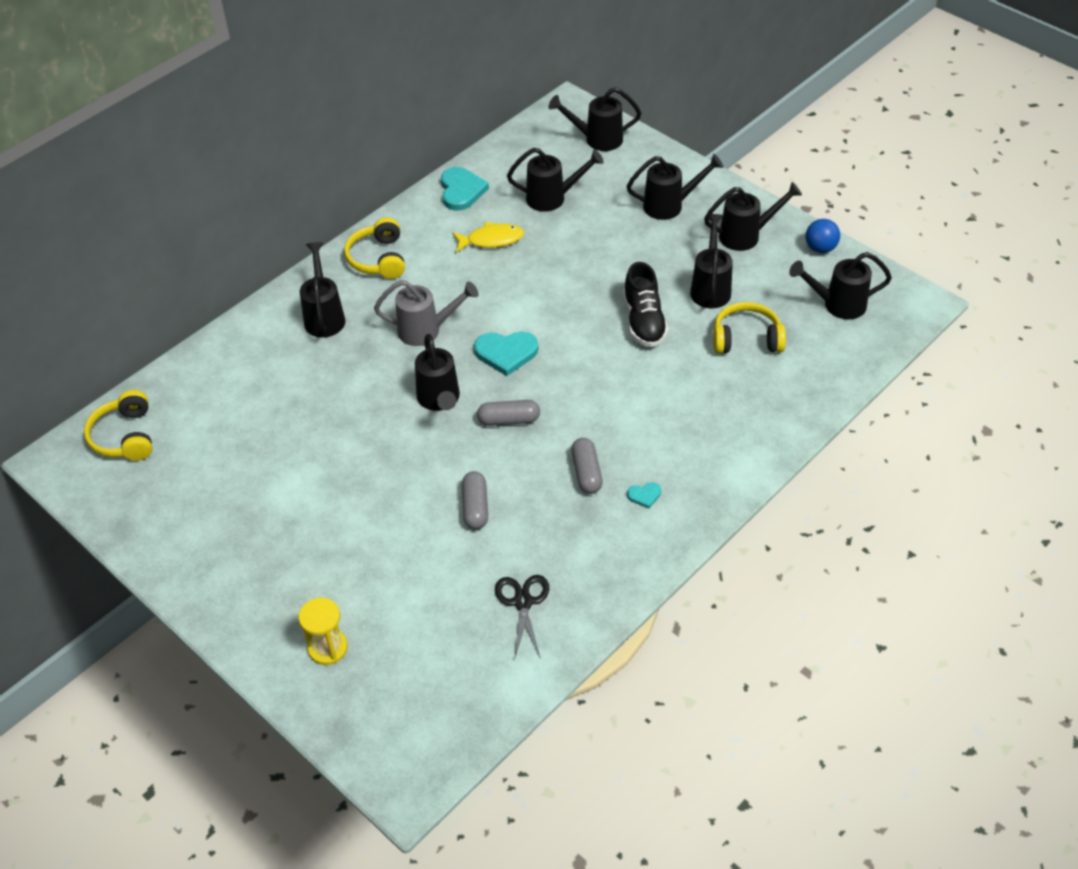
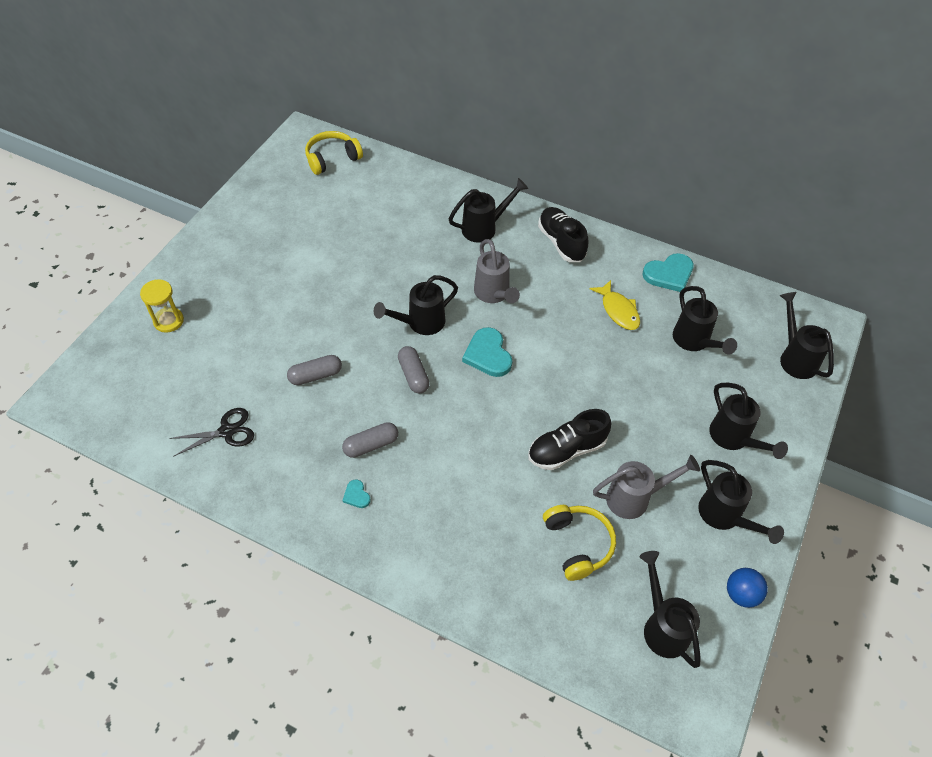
camera: 70 degrees right, 5 degrees up
yellow headphones [344,217,405,279] -> black shoe [538,207,588,262]
black watering can [690,214,733,308] -> grey watering can [593,455,700,519]

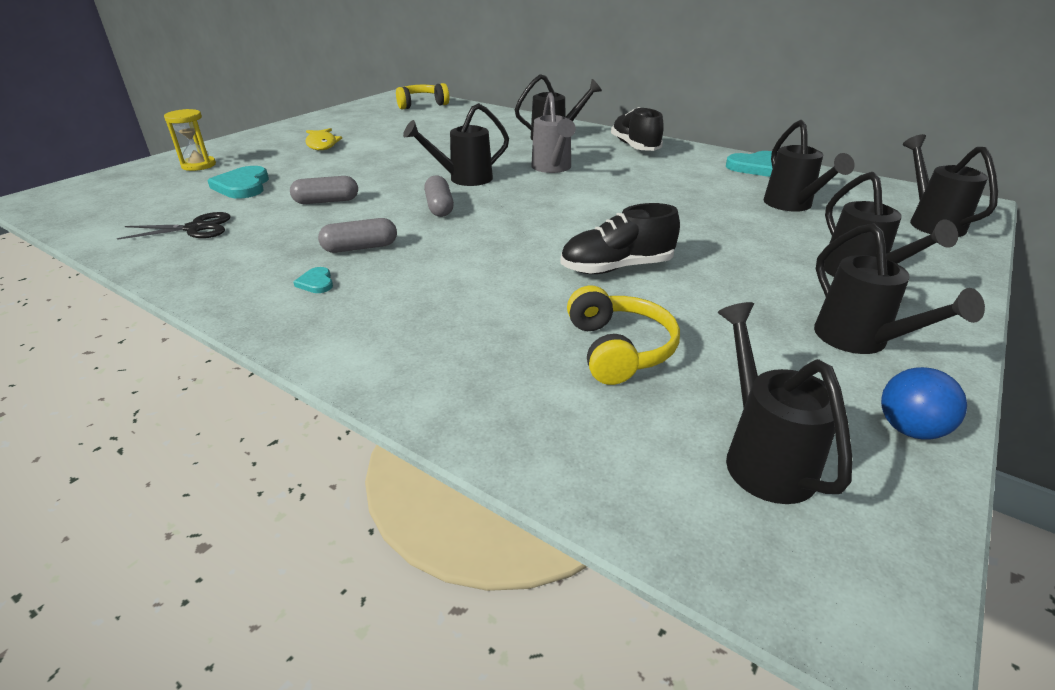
camera: 10 degrees right, 20 degrees down
turquoise heart [462,327,512,377] -> turquoise heart moved to [207,166,269,199]
yellow fish [590,280,640,330] -> yellow fish moved to [305,128,342,150]
grey watering can [593,455,700,519] -> none

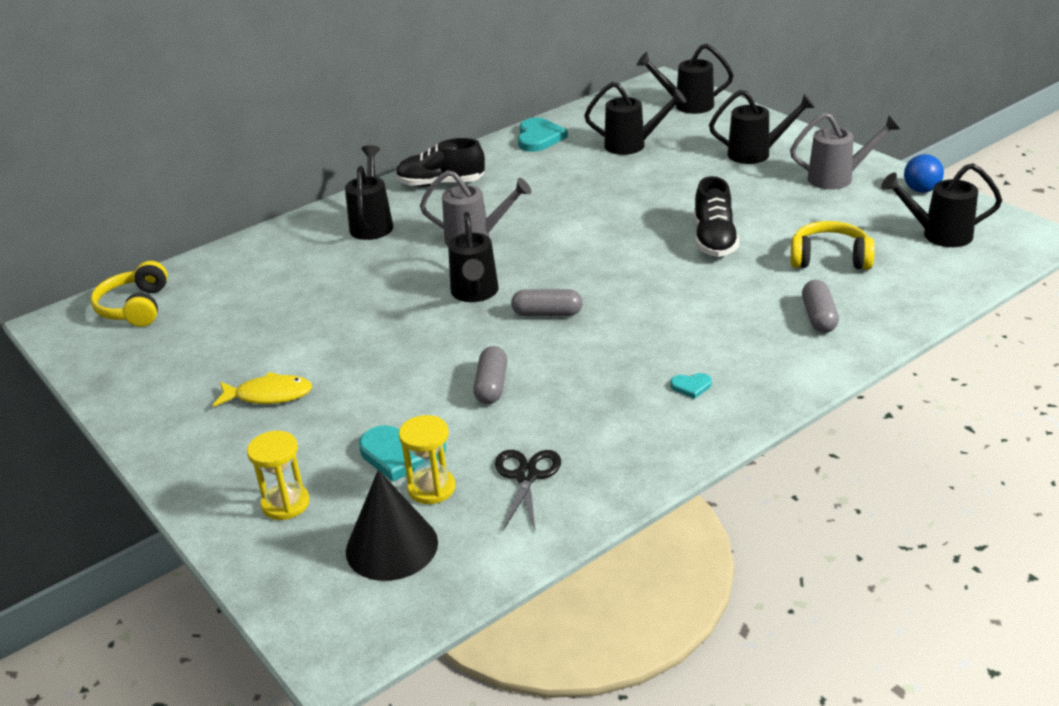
camera: 70 degrees left, 0 degrees up
grey capsule [318,218,397,253] -> grey capsule moved to [802,280,839,333]
black watering can [814,223,985,354] -> grey watering can [790,113,900,190]
none -> black cone [346,470,438,581]
none -> yellow hourglass [399,415,455,504]

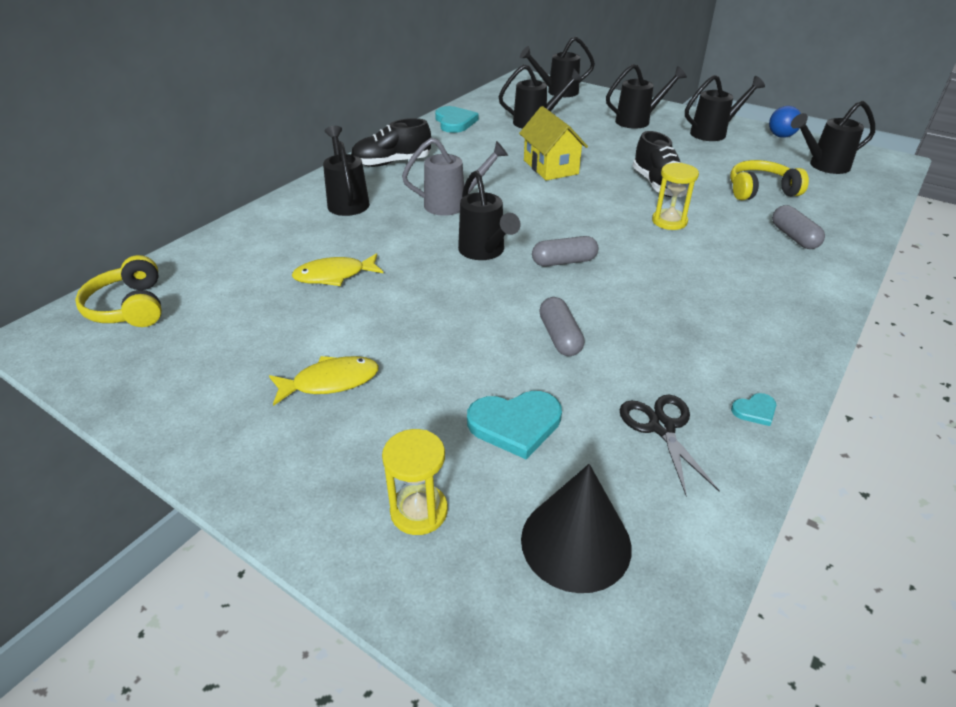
camera: 20 degrees left, 5 degrees up
yellow hourglass [399,415,455,504] -> yellow hourglass moved to [652,163,699,230]
turquoise heart [670,373,712,399] -> turquoise heart moved to [731,393,776,426]
grey watering can [790,113,900,190] -> black watering can [685,75,765,141]
none -> yellow fish [292,253,383,286]
none -> yellow house [519,106,588,181]

